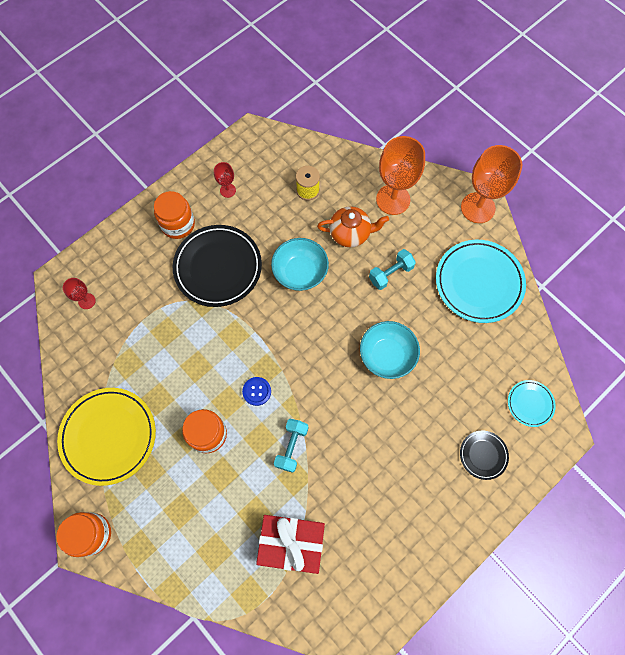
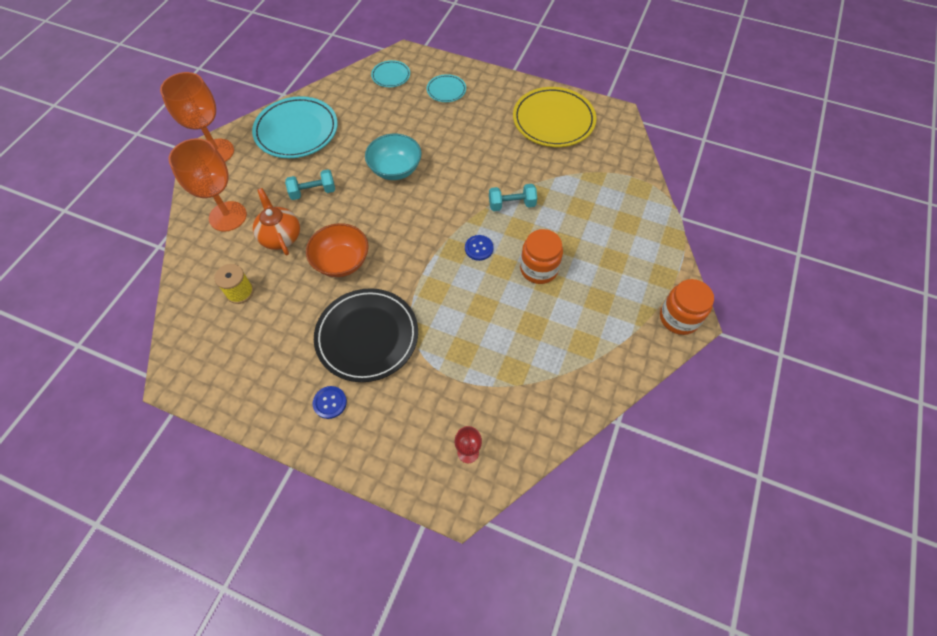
camera: 115 degrees left, 10 degrees down
yellow plate [57,388,156,486] -> yellow plate moved to [513,87,596,147]
orange jar [154,191,195,239] -> blue button [313,386,347,419]
red goblet [214,162,236,198] -> none
red gift [256,515,325,574] -> none
turquoise bowl [271,238,329,291] -> orange bowl [306,223,369,277]
turquoise dumbbell [369,249,416,290] -> turquoise dumbbell turned 45 degrees counterclockwise [285,169,335,200]
black plate [460,430,509,480] -> turquoise plate [427,74,466,102]

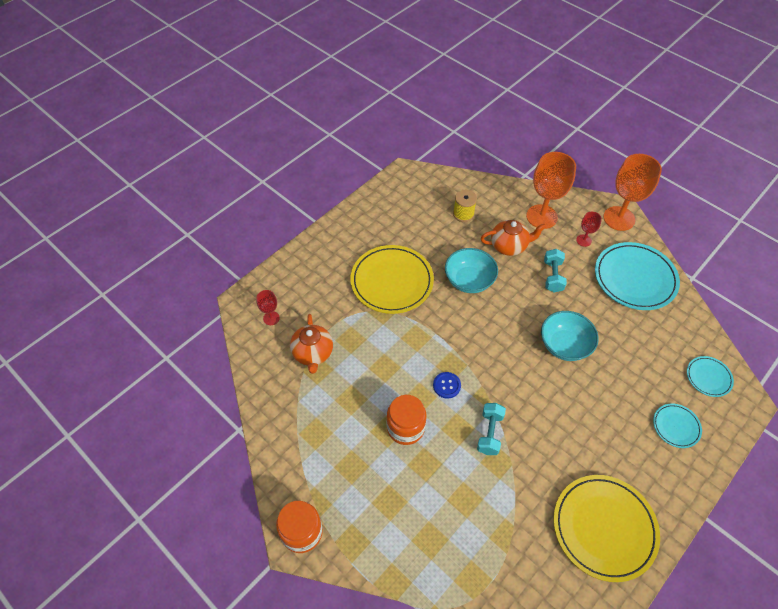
camera: 110 degrees right, 5 degrees down
orange bowl [306,223,369,277] -> turquoise bowl [445,248,498,293]
blue button [313,386,347,419] -> none
black plate [314,288,418,382] -> yellow plate [350,245,434,314]
none -> orange teapot [290,314,333,374]
none -> red goblet [576,212,602,247]

